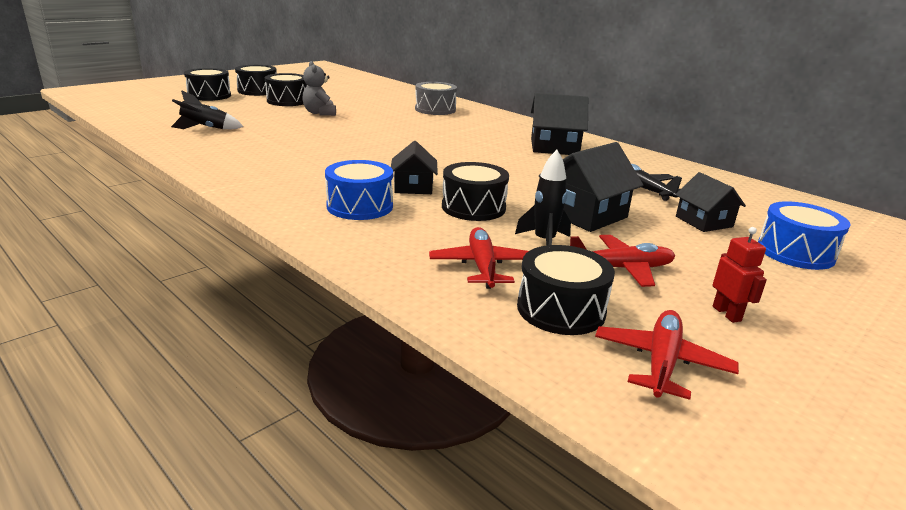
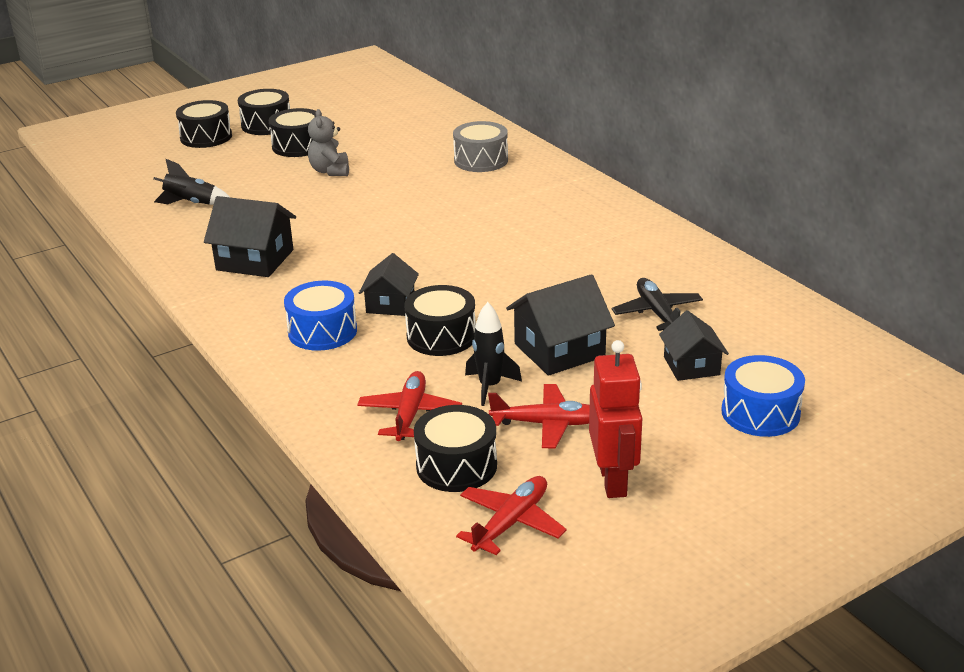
camera: 15 degrees right, 5 degrees up
black house [531,93,588,155] -> black house moved to [204,196,296,277]
red robot [713,227,767,323] -> red robot [589,340,643,498], size x1.82

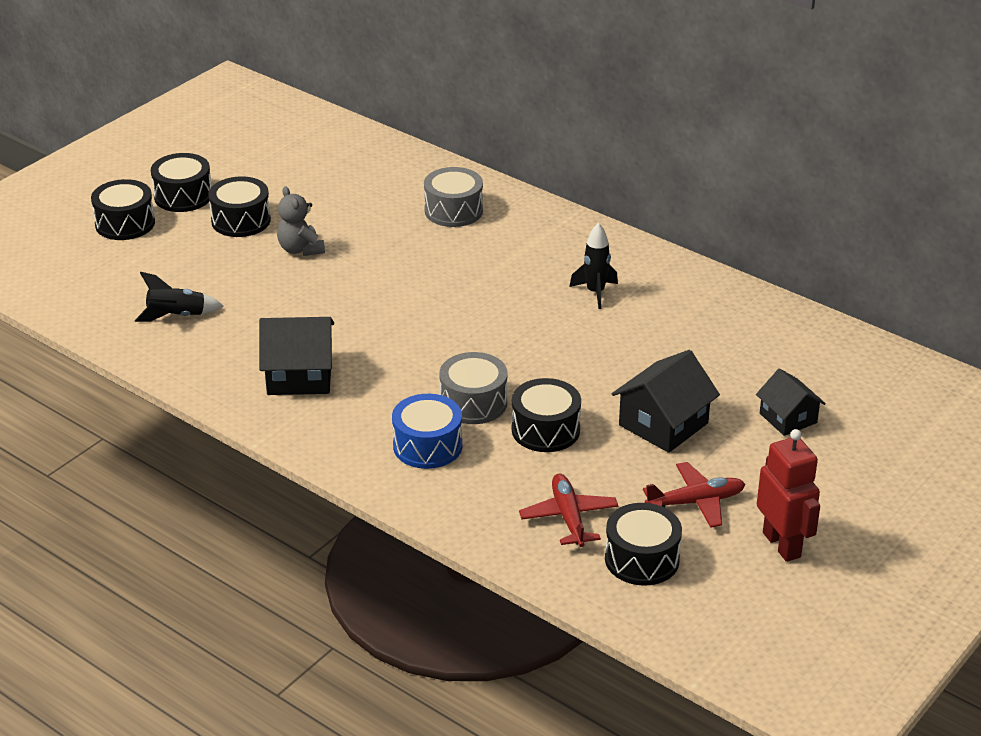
camera: 20 degrees left, 5 degrees up
black house [359,253,419,316] -> grey drum [439,352,507,424]
red plane [456,476,566,555] -> none
black rocket [465,302,522,406] -> black rocket moved to [569,223,618,309]
black plane [612,278,703,331] -> none
blue drum [721,355,805,437] -> none

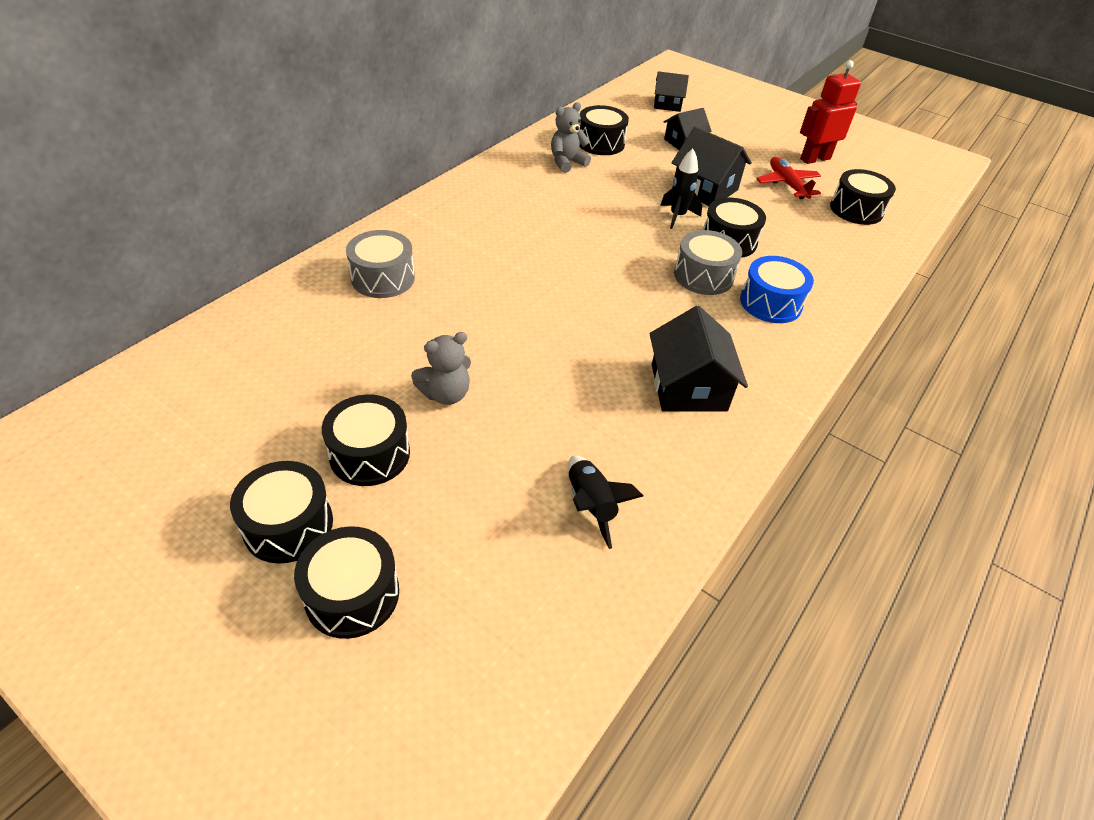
camera: 95 degrees left, 10 degrees up
red plane [519,474,618,547] -> none
black rocket [569,223,618,309] -> black rocket moved to [660,149,702,229]
none -> grey teddy bear [551,102,591,173]
none -> black drum [579,105,629,155]
none -> black house [654,71,689,112]

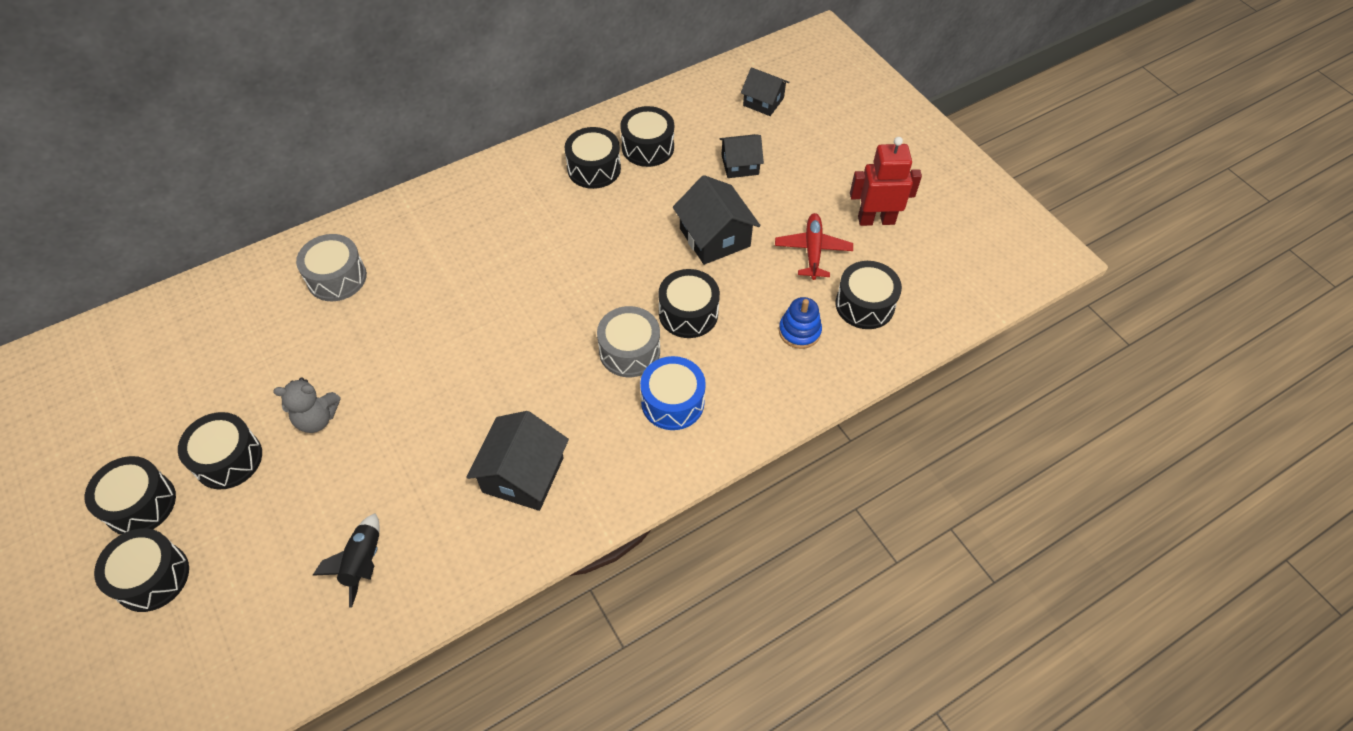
camera: 25 degrees right, 10 degrees up
grey teddy bear [551,102,591,173] -> black drum [565,127,621,189]
black rocket [660,149,702,229] -> none
none -> blue stacking toy [779,297,822,349]

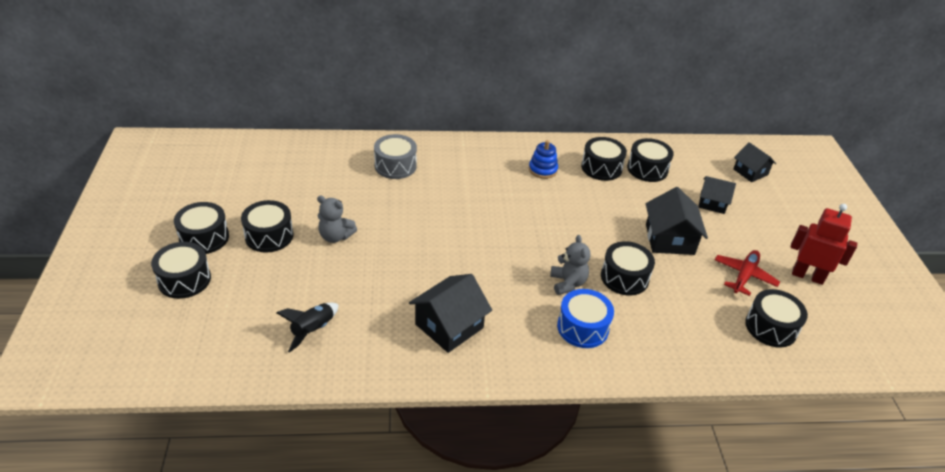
camera: 25 degrees right, 15 degrees down
grey drum [597,306,660,377] -> grey teddy bear [550,235,591,295]
blue stacking toy [779,297,822,349] -> blue stacking toy moved to [529,140,558,179]

